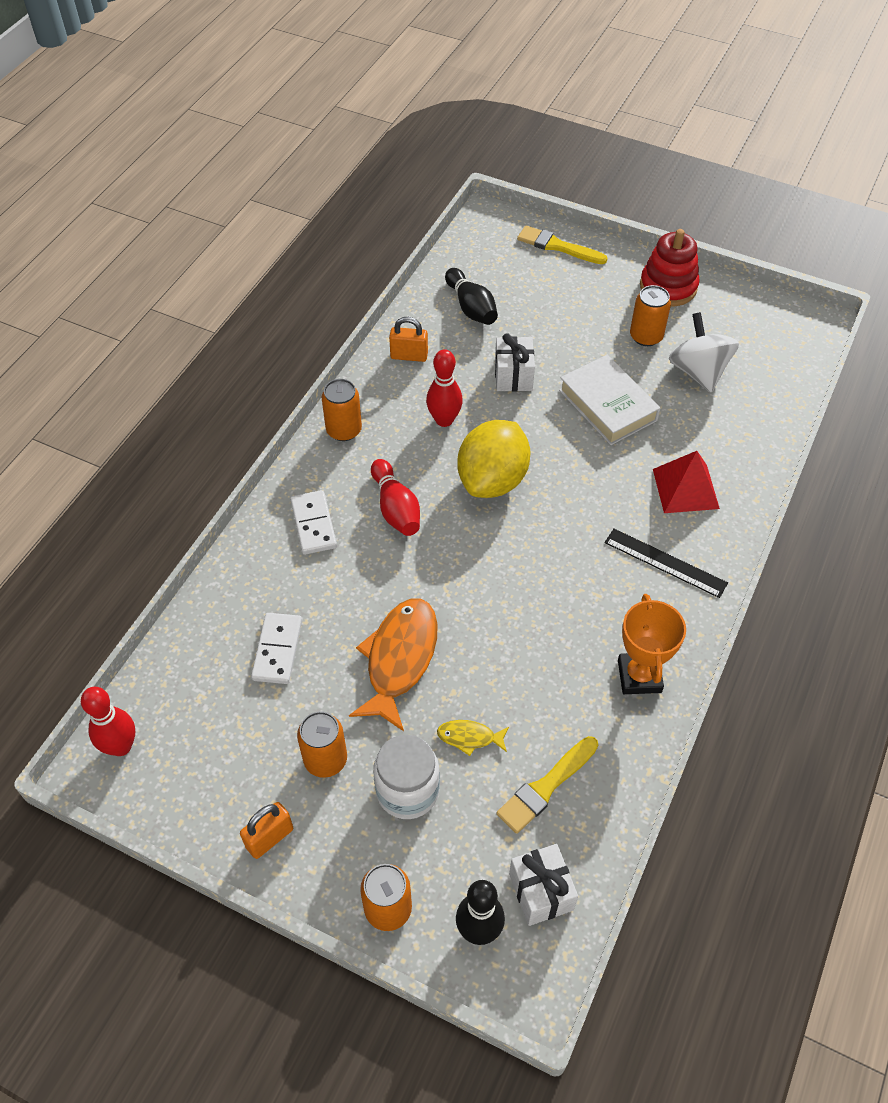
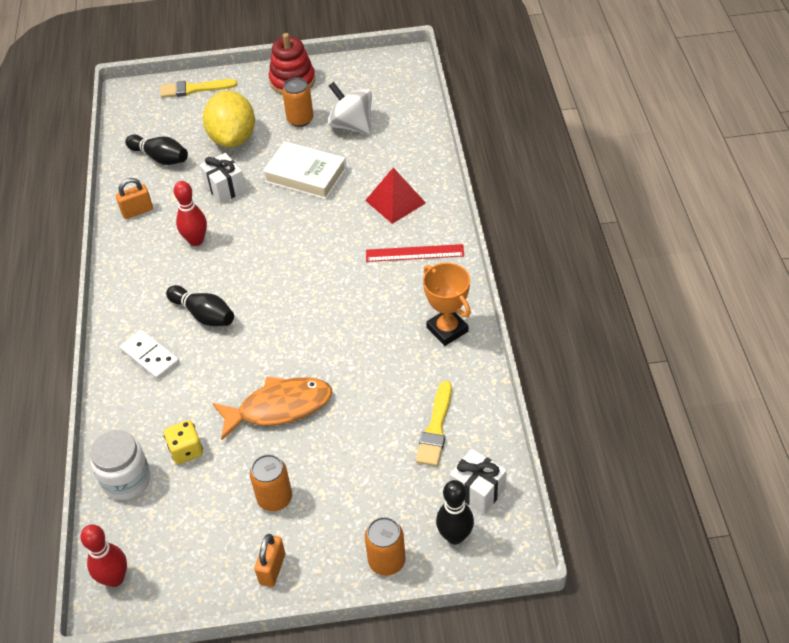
camera: 30 degrees left, 5 degrees down
white domino [251,613,302,684] -> yellow dice [164,420,203,464]
orange can [322,379,362,441] -> none
orange fish [349,598,438,731] -> orange fish turned 90 degrees clockwise [212,377,332,440]
red bowling pin [371,459,420,536] -> black bowling pin [166,285,234,326]
white jar [373,735,440,819] -> white jar moved to [90,430,151,500]
yellow fish [437,720,509,756] -> none
yellow lemon [458,420,530,498] -> yellow lemon moved to [203,91,255,147]
black ruler [605,529,728,598] -> red ruler [366,244,464,262]

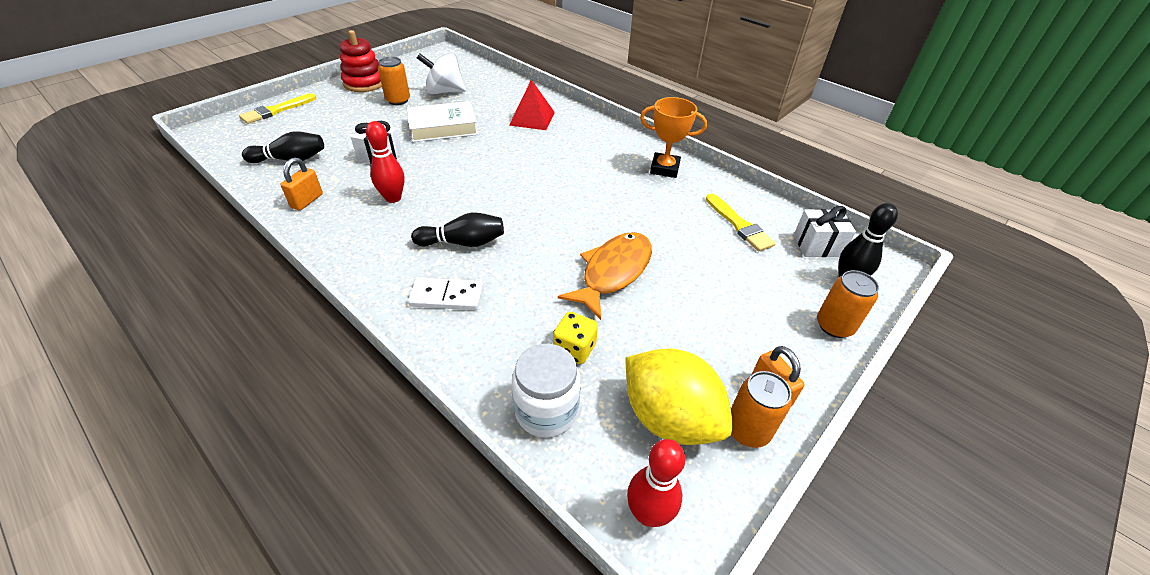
camera: 45 degrees left, 5 degrees down
yellow lemon [203,91,255,147] -> yellow lemon moved to [626,348,733,445]
orange can [250,454,292,511] -> orange can moved to [731,371,792,448]
red ruler [366,244,464,262] -> none

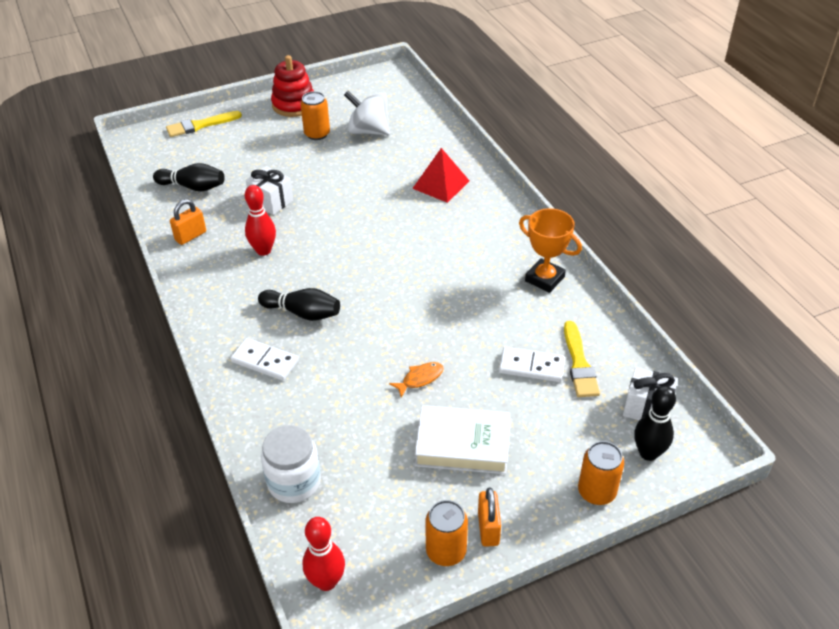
camera: 25 degrees right, 0 degrees up
white book [407,101,478,142] -> white book moved to [415,405,510,474]
yellow dice [553,312,598,364] -> none
orange fish [558,232,652,320] -> orange fish [389,362,444,398], size x0.47
yellow lemon [626,348,733,445] -> none
none -> white domino [499,347,565,382]

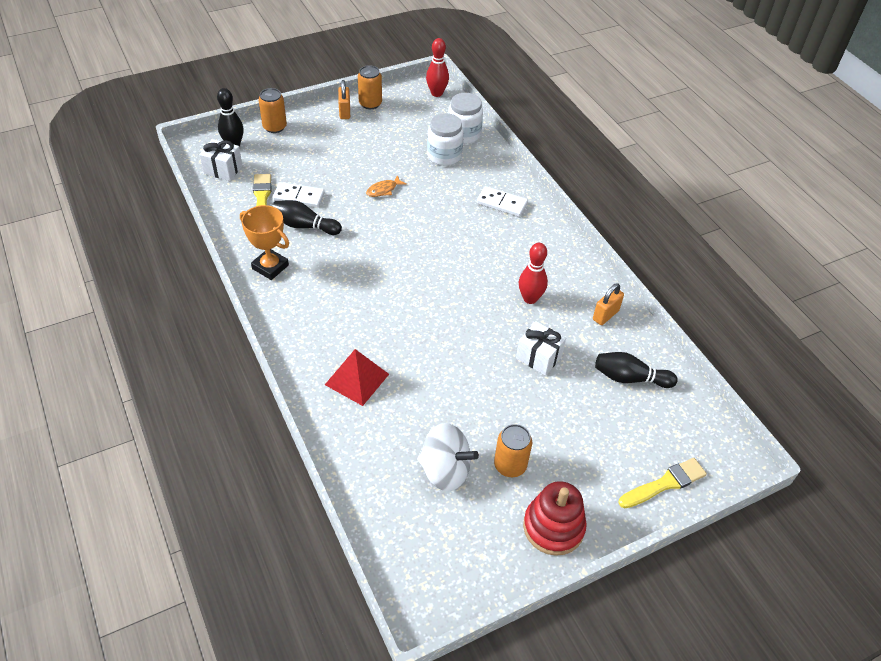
camera: 175 degrees right, 5 degrees up
black bowling pin [258,288,340,321] -> black bowling pin moved to [272,200,342,235]
white book [415,405,510,474] -> none
none -> white jar [427,113,464,166]

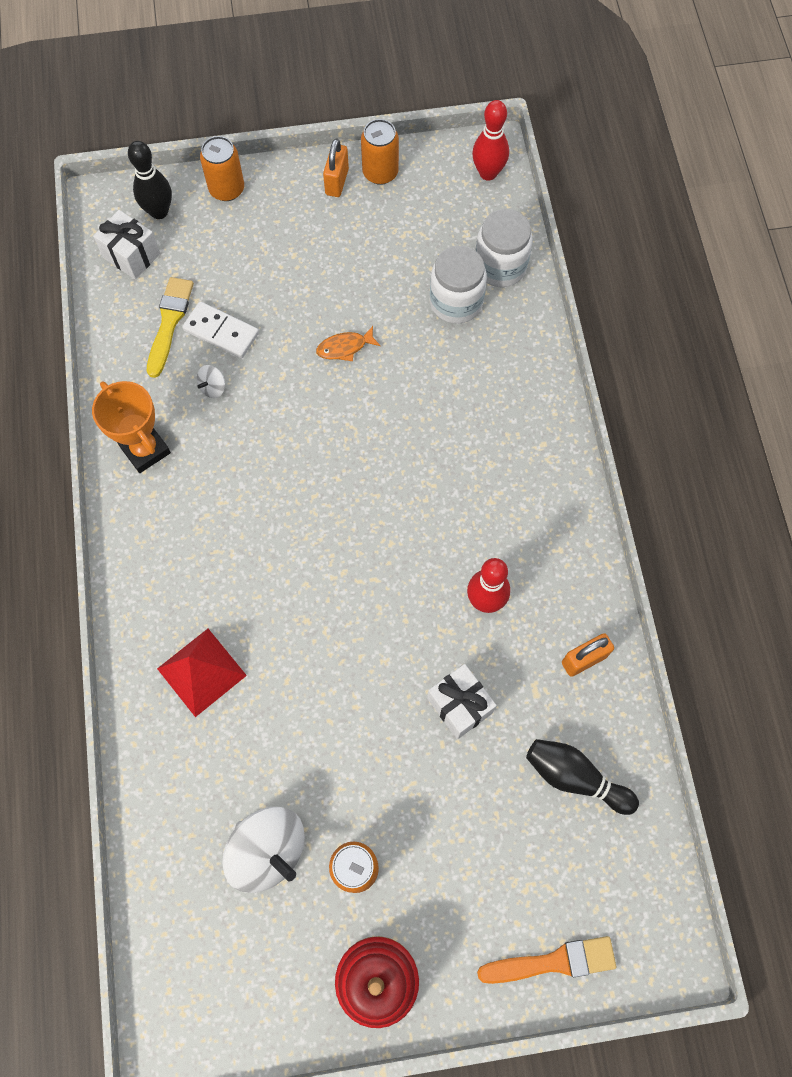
camera: 20 degrees right, 20 degrees up
black bowling pin [272,200,342,235] -> white spinning top [197,365,225,398]
white domino [477,186,528,217] -> none
yellow brush [618,458,707,508] -> orange brush [477,936,616,984]

